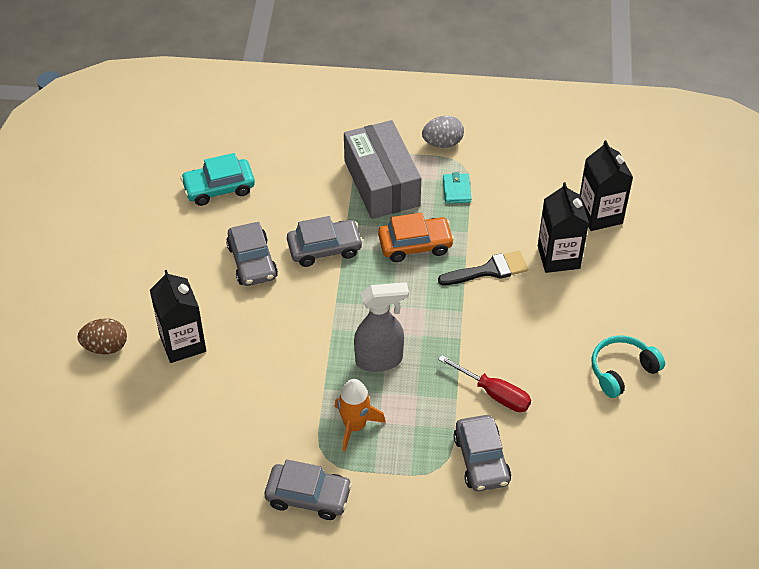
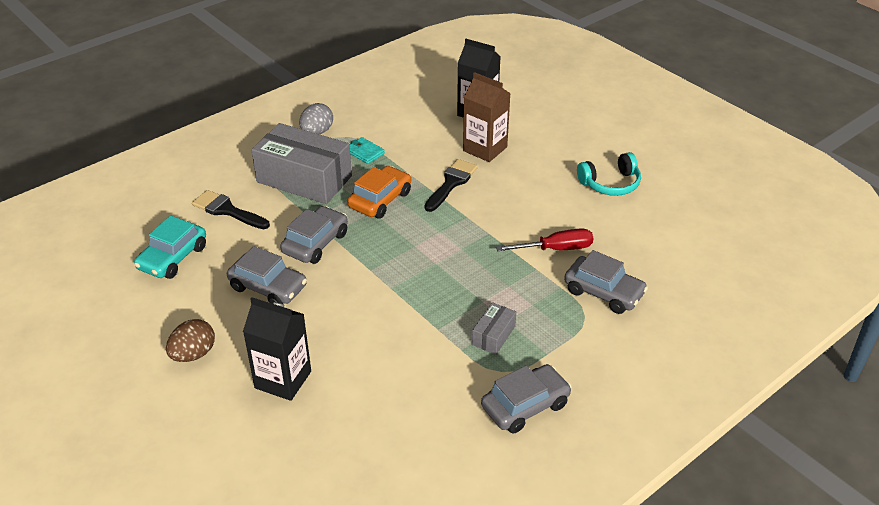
camera: 45 degrees left, 10 degrees down
brown egg [77,318,127,354] -> brown egg moved to [166,319,215,362]
orange rocket [334,379,386,452] -> grey box [472,302,516,355]
grey spray bottle [354,282,409,372] -> none
black carton [538,182,589,273] -> brown carton [463,72,511,162]
turquoise headphones [591,335,665,398] -> turquoise headphones turned 120 degrees counterclockwise [577,152,641,196]
none -> black brush [192,190,270,229]

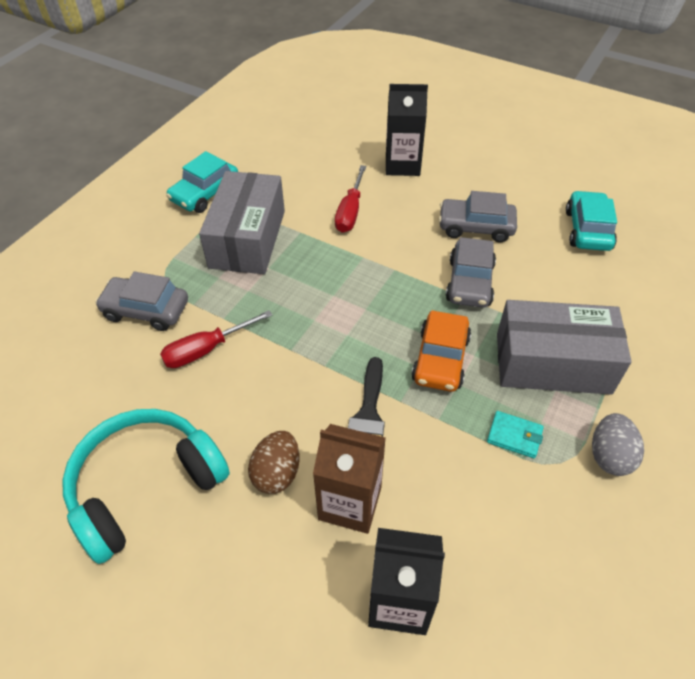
camera: 160 degrees right, 10 degrees up
brown egg [166,319,215,362] -> brown egg moved to [248,431,300,494]
black brush [192,190,270,229] -> none
grey box [472,302,516,355] -> grey box [199,171,285,274], size x2.22
grey car [481,364,572,433] -> turquoise car [166,151,238,213]
turquoise headphones [577,152,641,196] -> turquoise headphones [62,409,230,564], size x1.64
none -> red screwdriver [335,165,366,233]

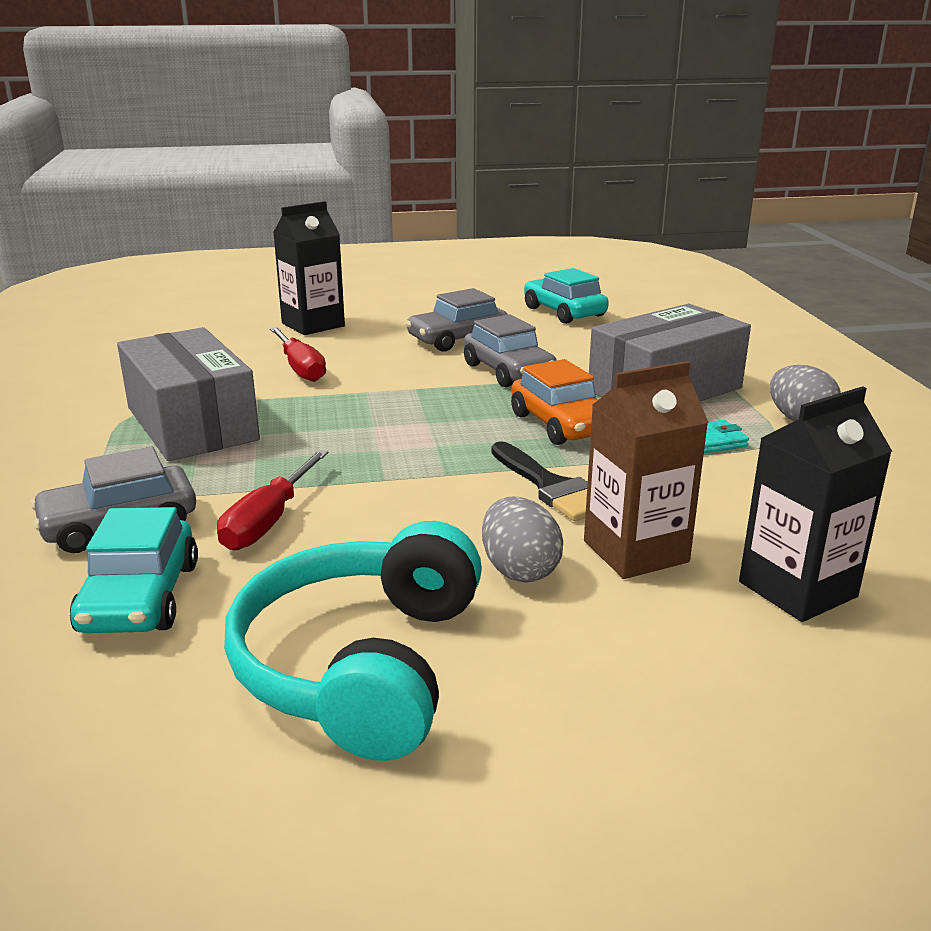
camera: 40 degrees left, 25 degrees down
turquoise car [166,151,238,213] -> turquoise car moved to [70,507,198,633]
brown egg [248,431,300,494] -> grey egg [482,497,563,583]

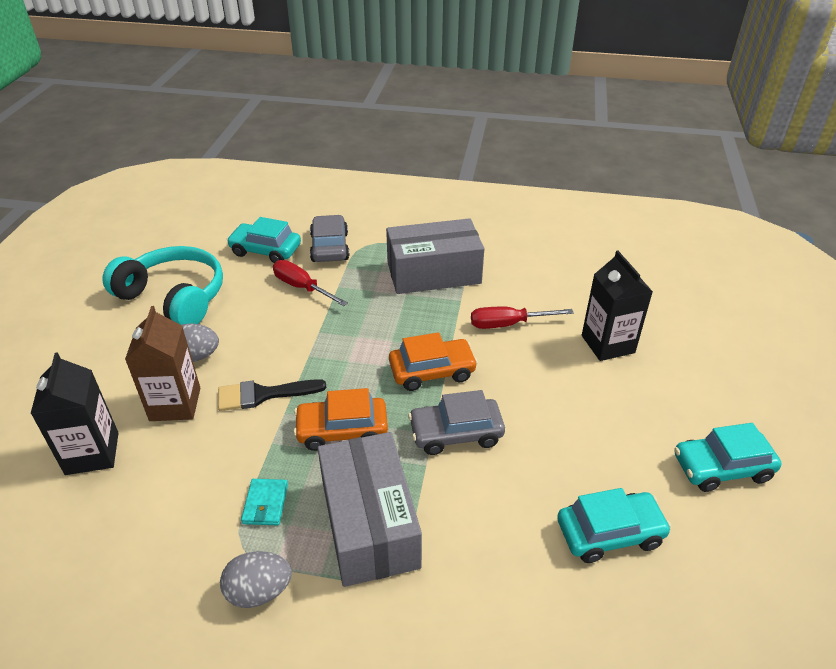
camera: 110 degrees right, 15 degrees up
grey car [406,288,508,352] -> none
none -> orange car [389,332,478,391]
none -> turquoise car [674,423,782,492]

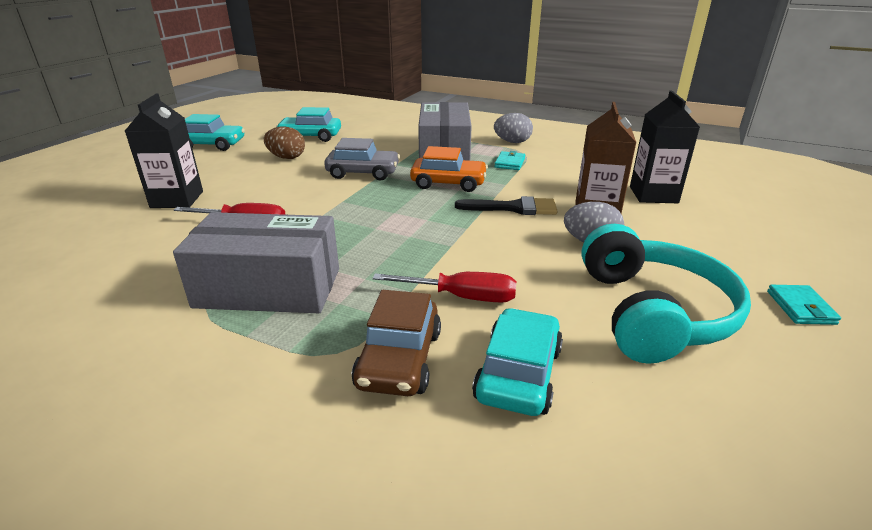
camera: 165 degrees left, 10 degrees down
turquoise headphones [102,246,223,325] -> turquoise headphones turned 135 degrees counterclockwise [582,224,751,364]
turquoise car [227,217,301,263] -> turquoise car turned 105 degrees counterclockwise [472,308,563,416]
red screwdriver [273,260,348,306] -> red screwdriver turned 45 degrees counterclockwise [373,272,516,303]
grey car [310,215,350,262] -> brown car [352,290,441,396]
orange car [389,332,478,391] -> none
none -> brown egg [264,127,305,159]
none -> turquoise wallet [767,285,841,325]

